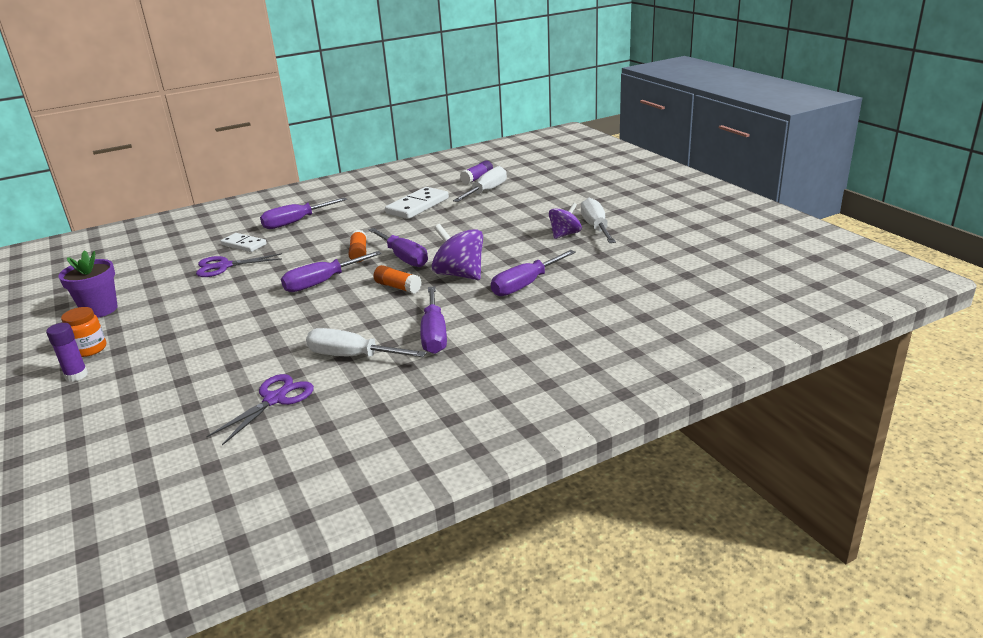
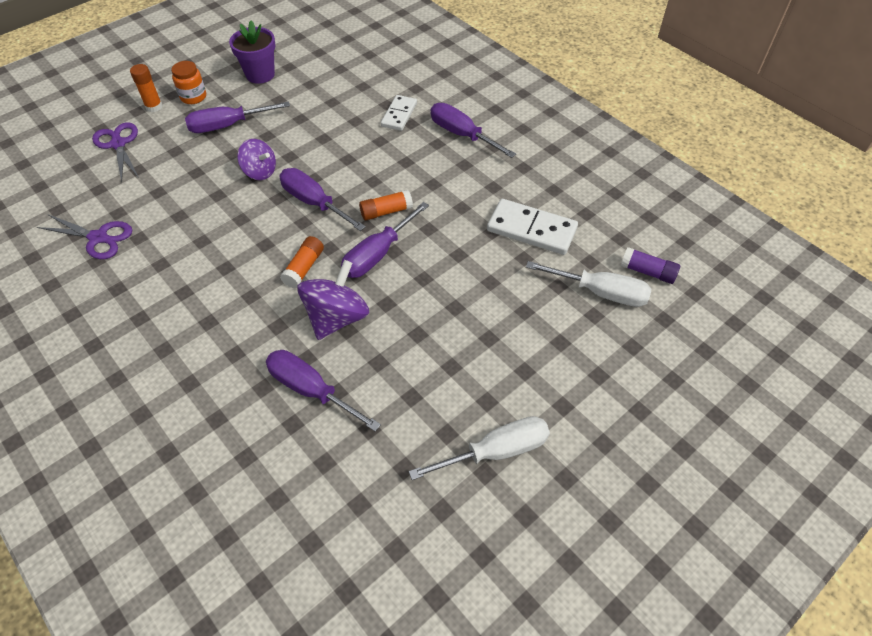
camera: 75 degrees right, 25 degrees up
purple glue stick [46,323,88,381] -> orange glue stick [130,64,163,112]
purple scissors [196,253,282,277] -> purple scissors moved to [92,122,139,182]
white screwdriver [306,328,427,357] -> none
purple screwdriver [420,286,447,354] -> purple screwdriver moved to [185,101,290,133]
purple spinning top [549,203,582,239] -> purple spinning top moved to [237,139,276,180]

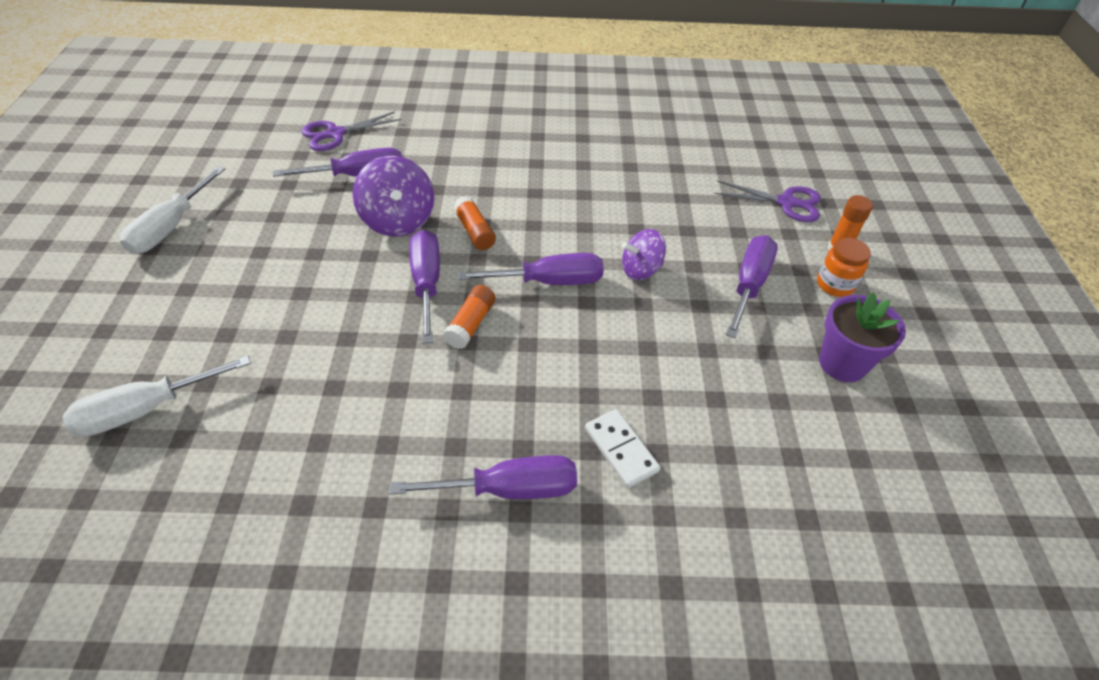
camera: 130 degrees right, 5 degrees down
purple scissors [37,214,132,259] -> purple scissors moved to [301,111,401,151]
white domino [487,199,578,255] -> none
purple glue stick [621,247,680,284] -> none

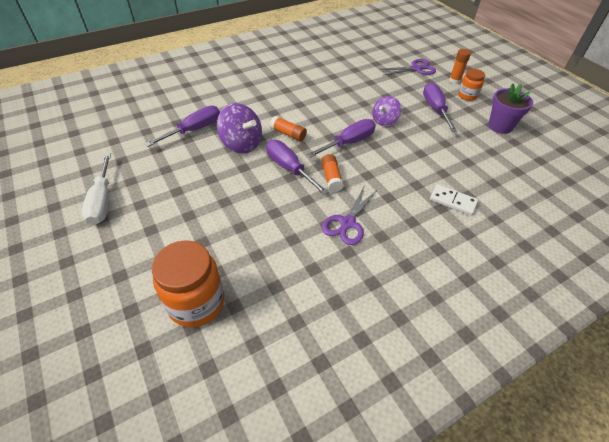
camera: 30 degrees left, 0 degrees up
white screwdriver [62,355,251,437] -> orange jar [152,240,224,327]
purple scissors [301,111,401,151] -> purple scissors moved to [322,187,377,245]
purple screwdriver [389,455,577,499] -> none

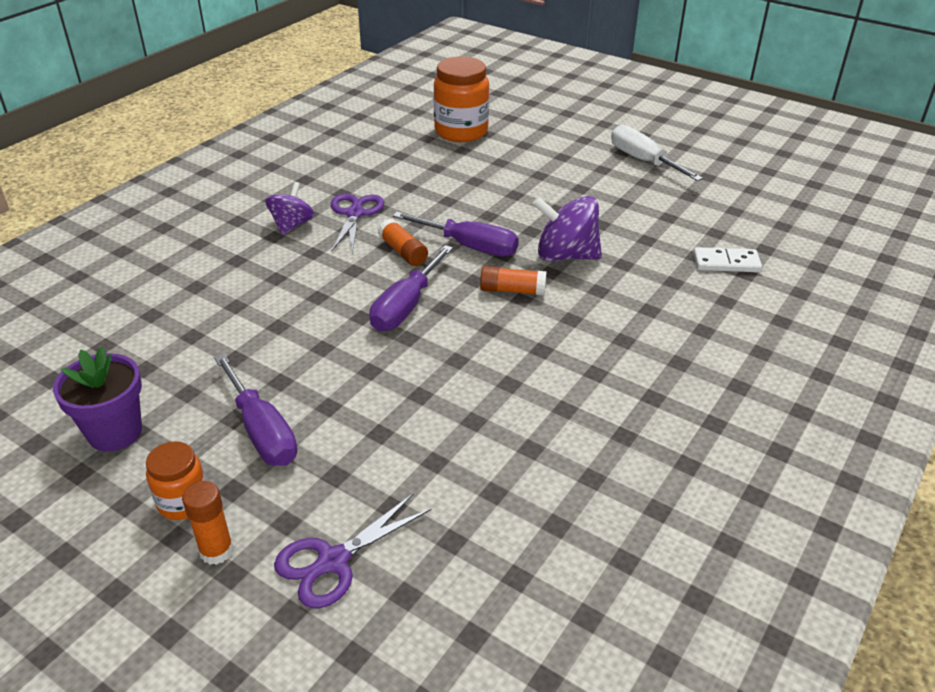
camera: 155 degrees right, 10 degrees down
purple screwdriver [145,106,220,147] -> none
purple spinning top [372,96,401,126] -> purple spinning top moved to [265,182,314,235]
white domino [430,184,478,216] -> white domino moved to [693,247,762,272]

